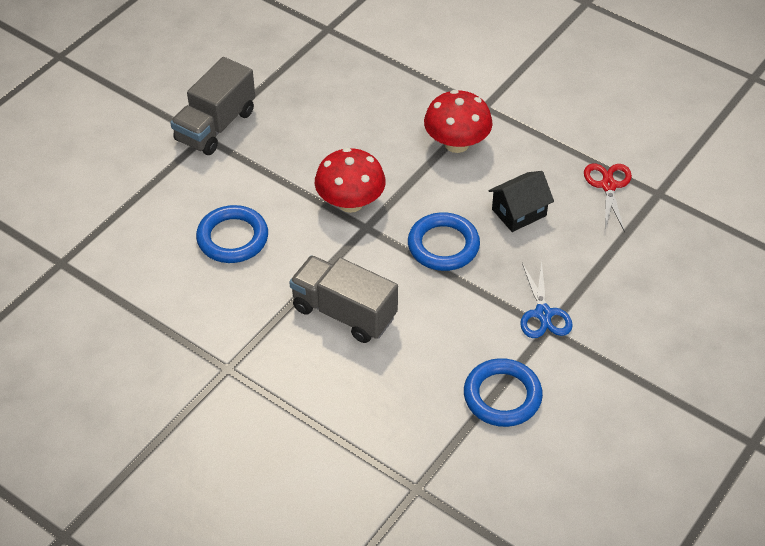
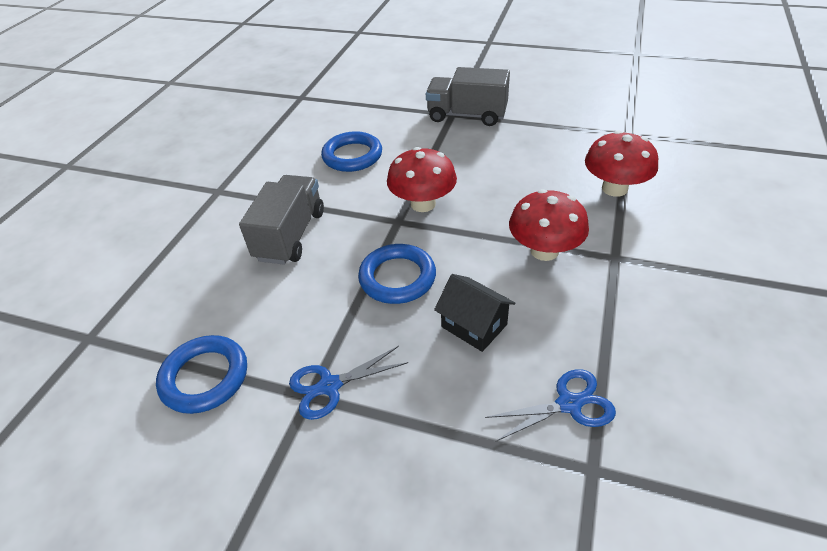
camera: 75 degrees right, 5 degrees down
red scissors [584,164,632,232] -> blue scissors [485,369,616,441]
none -> red mushroom [585,131,658,197]

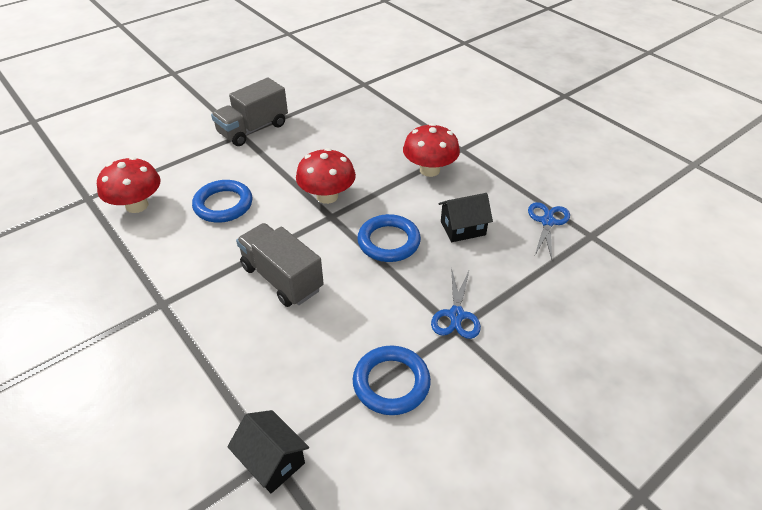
camera: 60 degrees left, 0 degrees up
red mushroom [585,131,658,197] -> red mushroom moved to [97,157,161,213]
none -> black house [227,410,309,493]

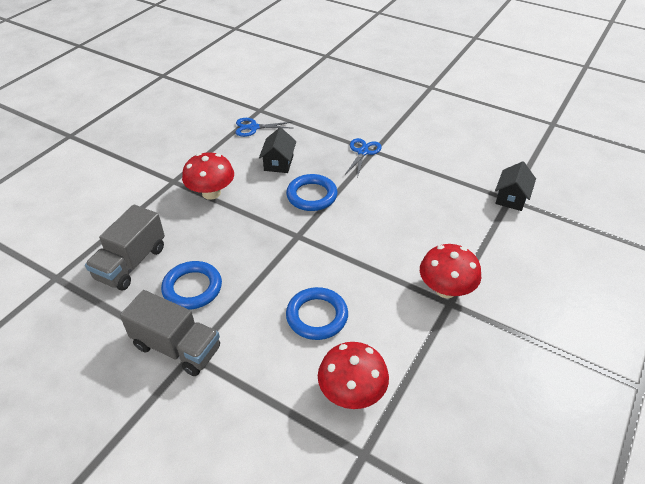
camera: 110 degrees left, 0 degrees up
grey truck [236,223,324,307] -> grey truck moved to [85,204,165,291]
red mushroom [296,148,356,204] -> red mushroom moved to [420,244,481,298]
blue ring [353,345,431,415] -> blue ring moved to [161,261,222,310]
blue scissors [431,268,481,339] -> blue scissors turned 60 degrees counterclockwise [345,138,382,179]
black house [438,193,493,242] -> black house turned 45 degrees clockwise [259,127,296,173]

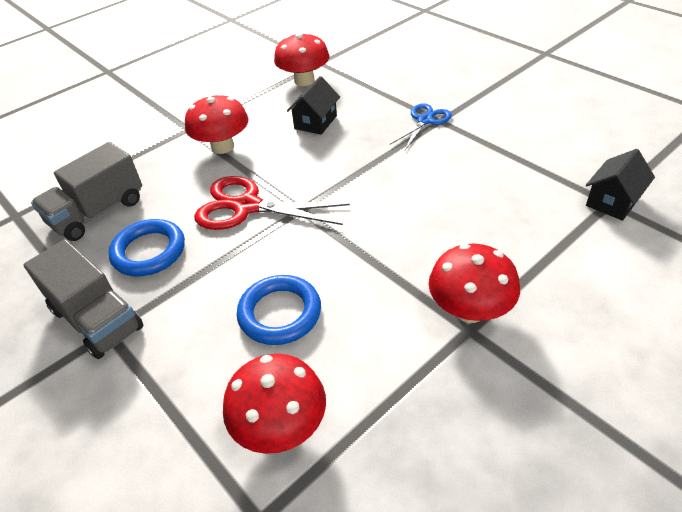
camera: 20 degrees right, 0 degrees up
blue scissors [236,118,292,137] -> red mushroom [274,32,330,86]
blue ring [286,174,337,211] -> none
none -> red scissors [194,176,350,230]

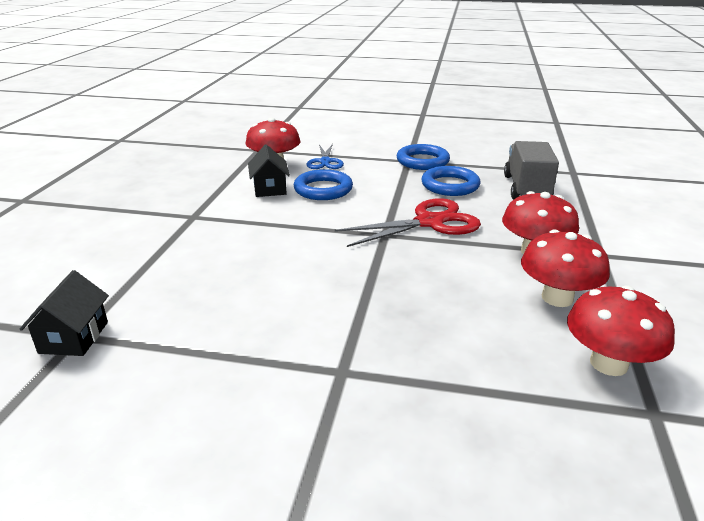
camera: 140 degrees right, 15 degrees down
grey truck [24,239,143,359] -> blue ring [397,144,450,170]
black house [287,76,340,135] -> black house moved to [248,145,290,197]
blue scissors [390,103,452,150] -> blue scissors moved to [307,144,344,169]
red mushroom [429,244,520,323] -> red mushroom moved to [521,229,610,307]

